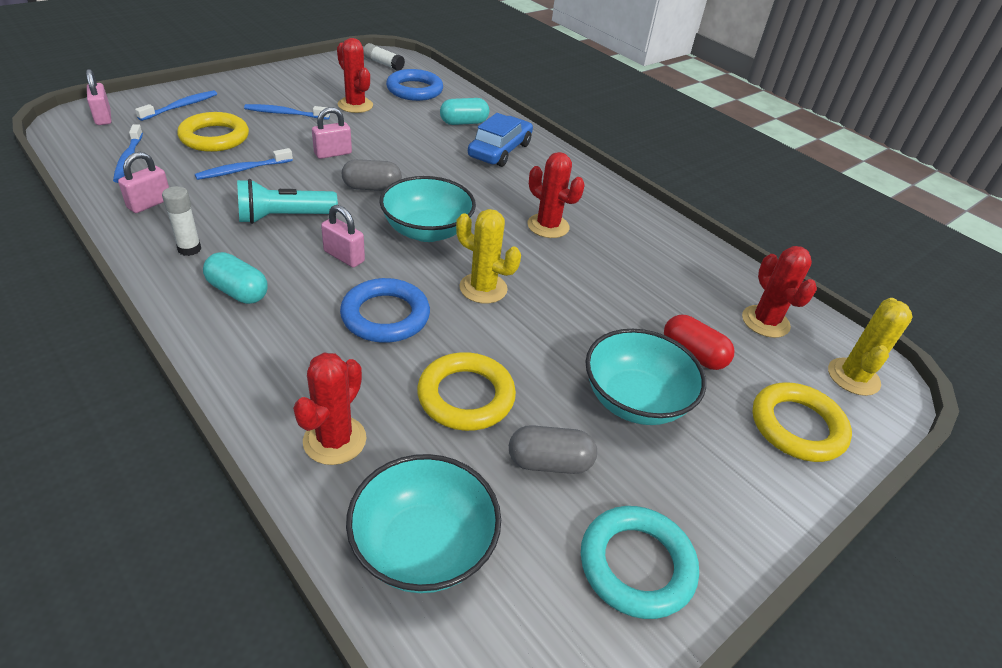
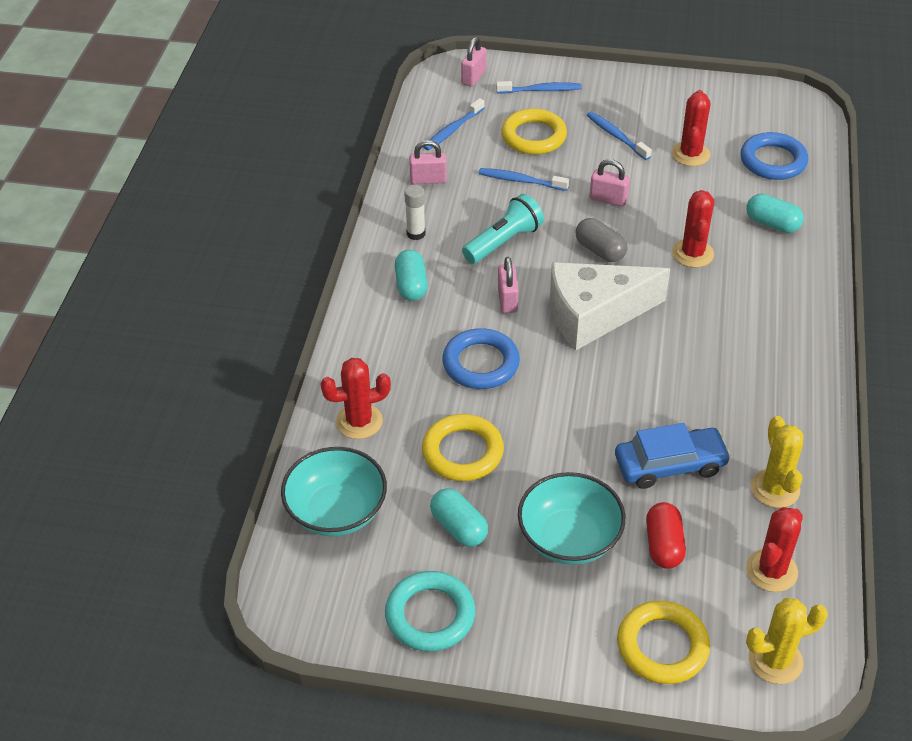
camera: 55 degrees right, 5 degrees up
turquoise flashlight [237,179,338,224] -> turquoise flashlight turned 105 degrees clockwise [462,194,544,264]
white glue stick [363,43,405,71] -> none
turquoise bowl [379,176,476,242] -> white cheese [550,262,670,350]
yellow cactus [456,209,521,304] -> yellow cactus moved to [751,416,803,508]
blue car [468,113,533,167] -> blue car moved to [615,423,731,489]
grey capsule [509,425,597,474] -> turquoise capsule [430,488,488,547]
red cactus [527,152,585,238] -> red cactus moved to [672,190,714,268]

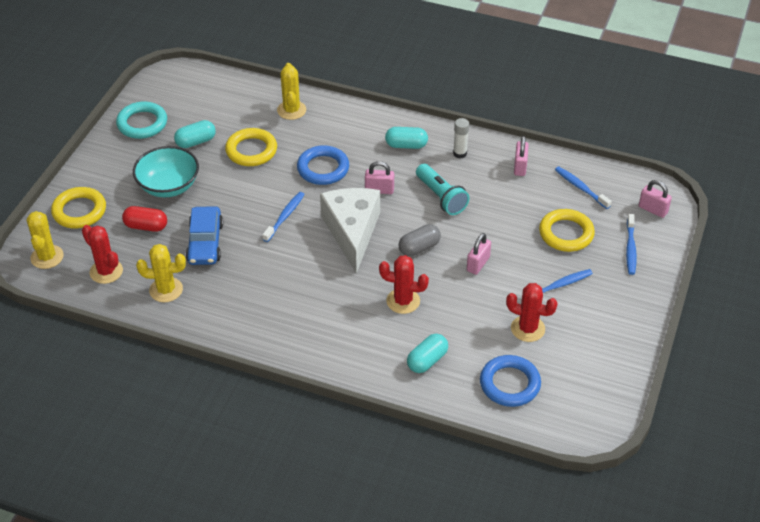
camera: 100 degrees right, 0 degrees up
turquoise bowl [281,447,387,536] -> none
red cactus [320,358,391,439] -> yellow cactus [277,63,306,120]
blue toothbrush [478,168,569,191] -> blue toothbrush moved to [262,192,305,242]

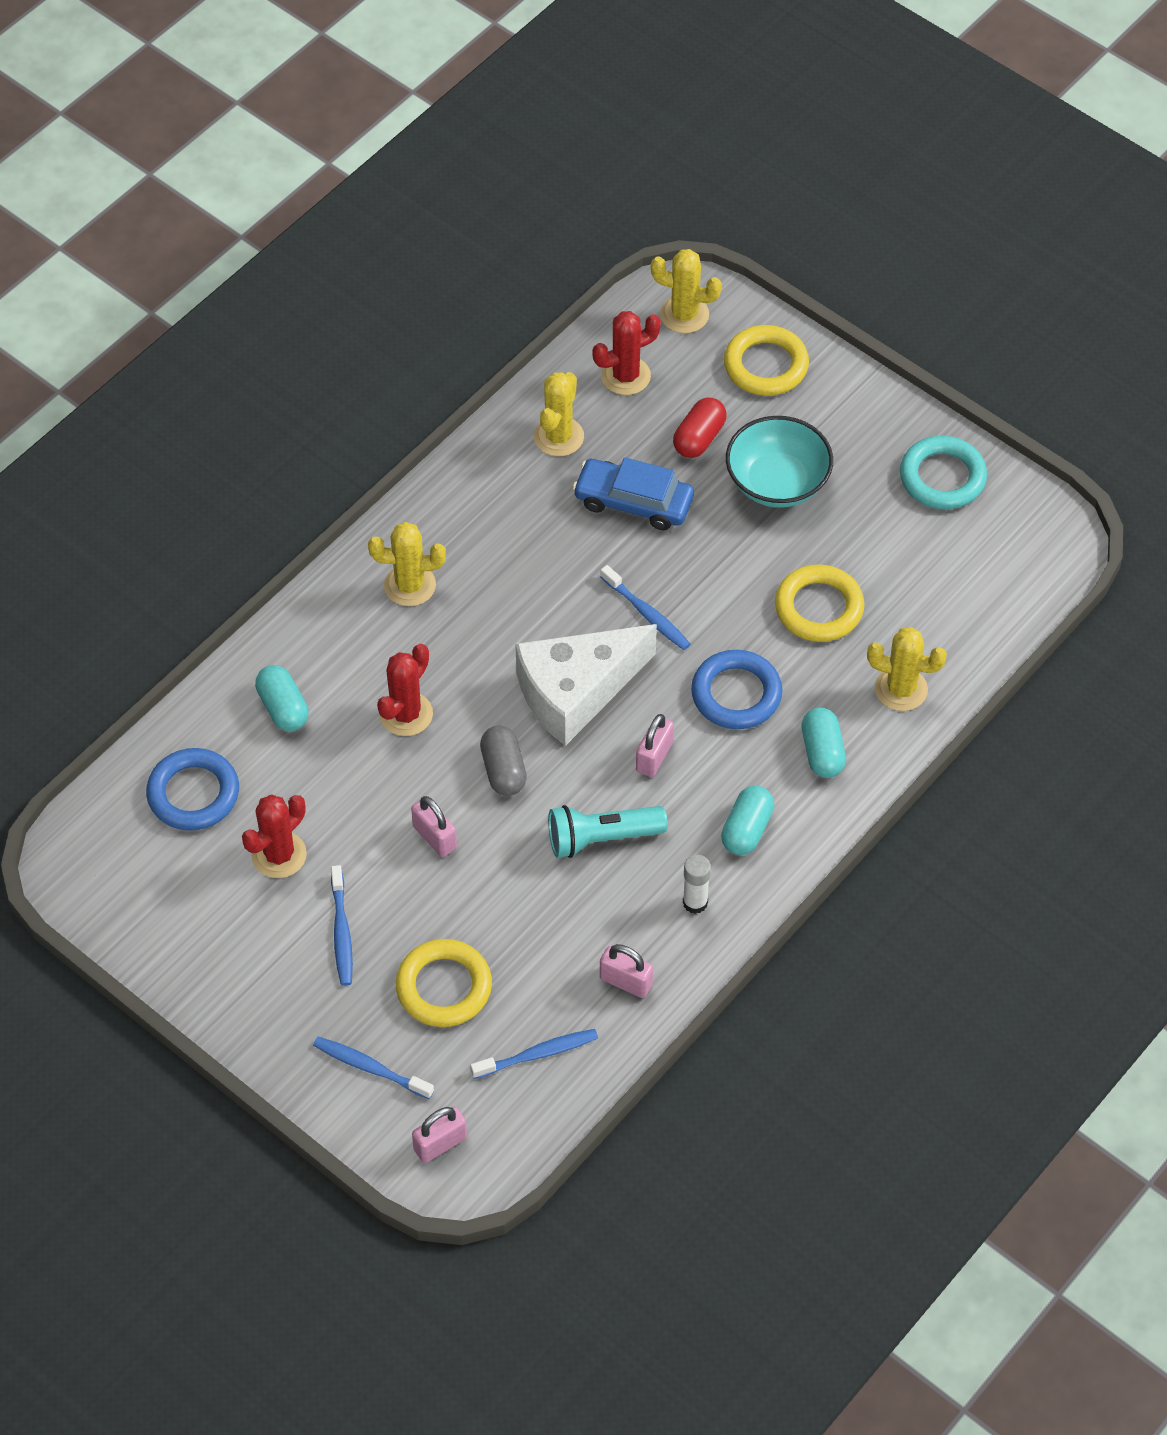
camera: 110 degrees right, 10 degrees up
turquoise capsule [174,120,216,148] -> turquoise capsule moved to [801,707,846,778]
white cheese [320,188,380,274] -> white cheese turned 135 degrees clockwise [515,624,657,746]
none -> yellow cactus [368,522,446,606]

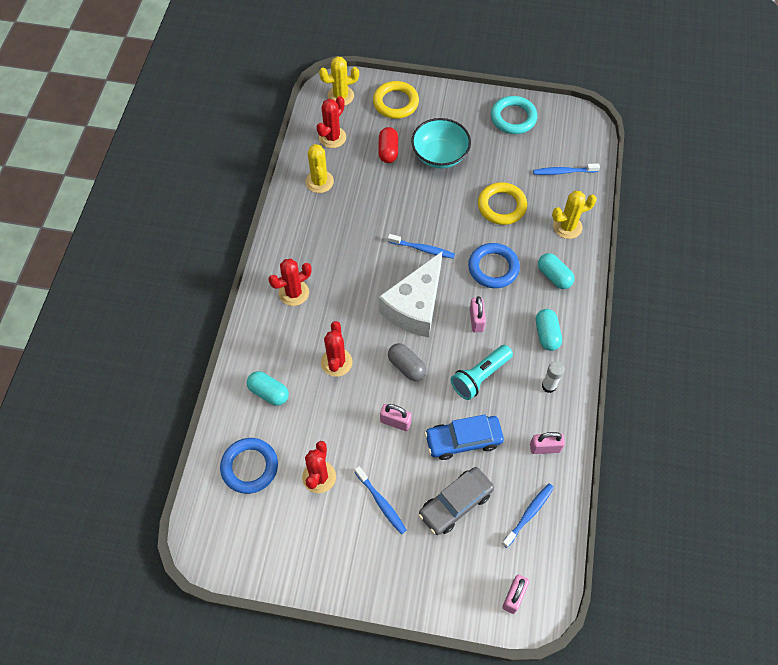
camera: 30 degrees left, 5 degrees up
blue toothbrush [313,1036,434,1099] -> blue toothbrush moved to [533,163,600,175]
yellow cactus [368,522,446,606] -> red cactus [268,259,312,306]
yellow ring [396,939,492,1027] -> grey car [418,467,494,535]
blue car [573,457,694,530] -> blue car moved to [425,414,504,460]

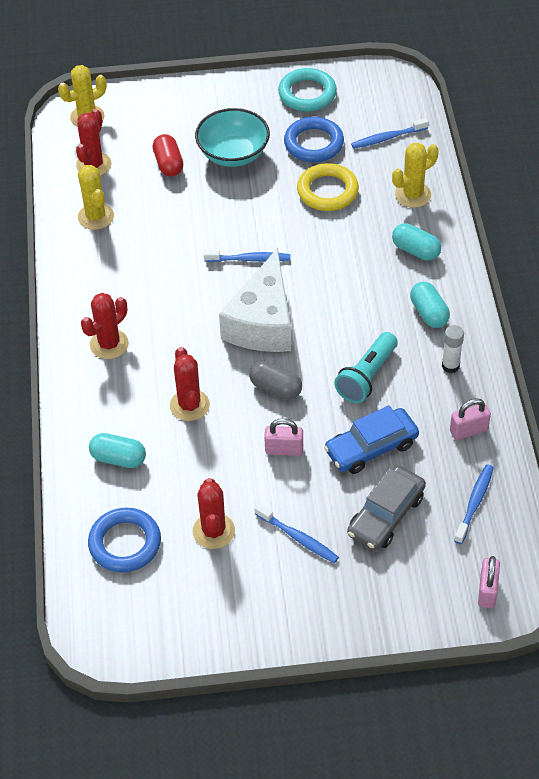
camera: 15 degrees left, 10 degrees down
yellow ring [373,81,419,119] -> none
blue ring [468,243,520,288] -> blue ring moved to [284,117,344,162]
pink padlock [470,296,486,333] -> none

